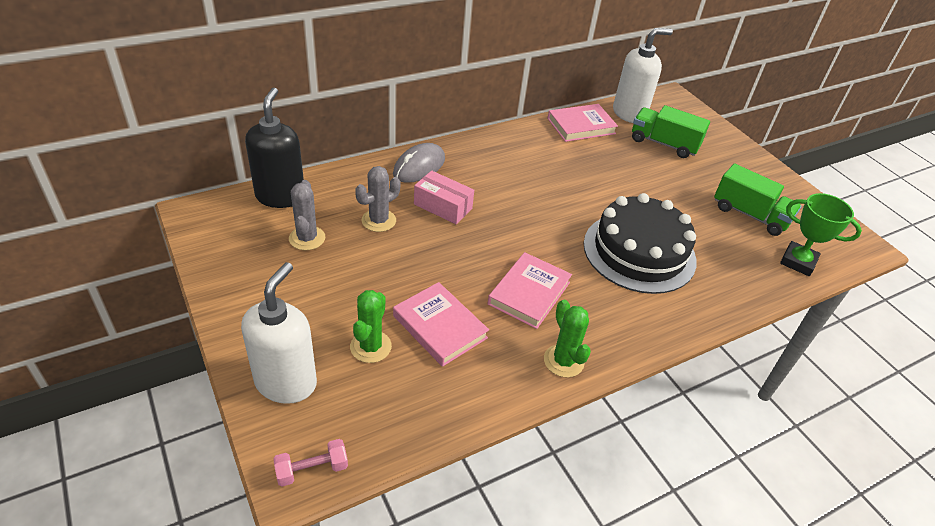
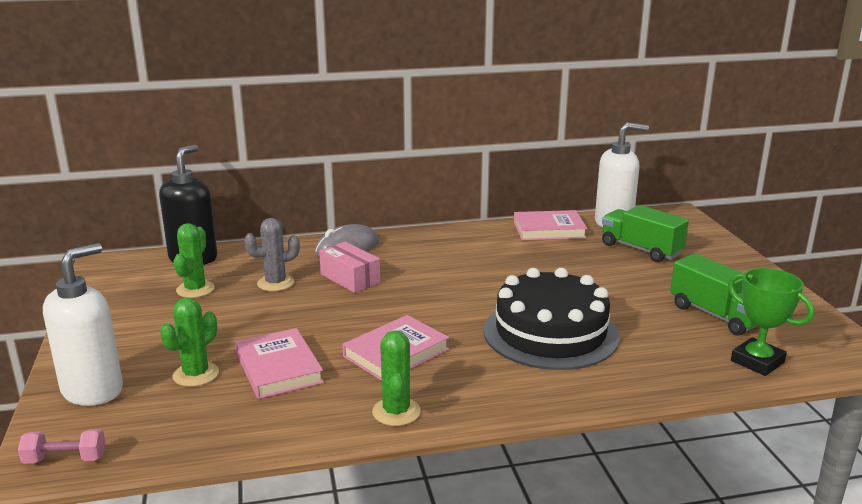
camera: 20 degrees right, 20 degrees down
grey cactus [289,180,325,250] -> green cactus [174,223,215,298]

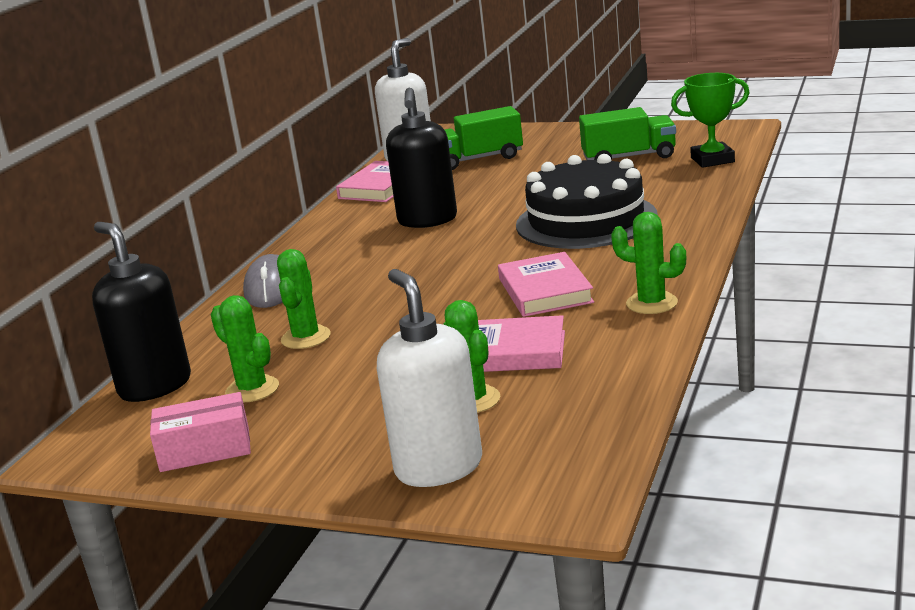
camera: 55 degrees left, 0 degrees up
pink dumbbell [18,429,106,464] -> none
grey cactus [244,218,300,291] -> green cactus [277,249,331,349]
pink box [319,242,380,293] -> pink box moved to [150,392,251,472]
none -> black soap dispenser [386,88,457,228]

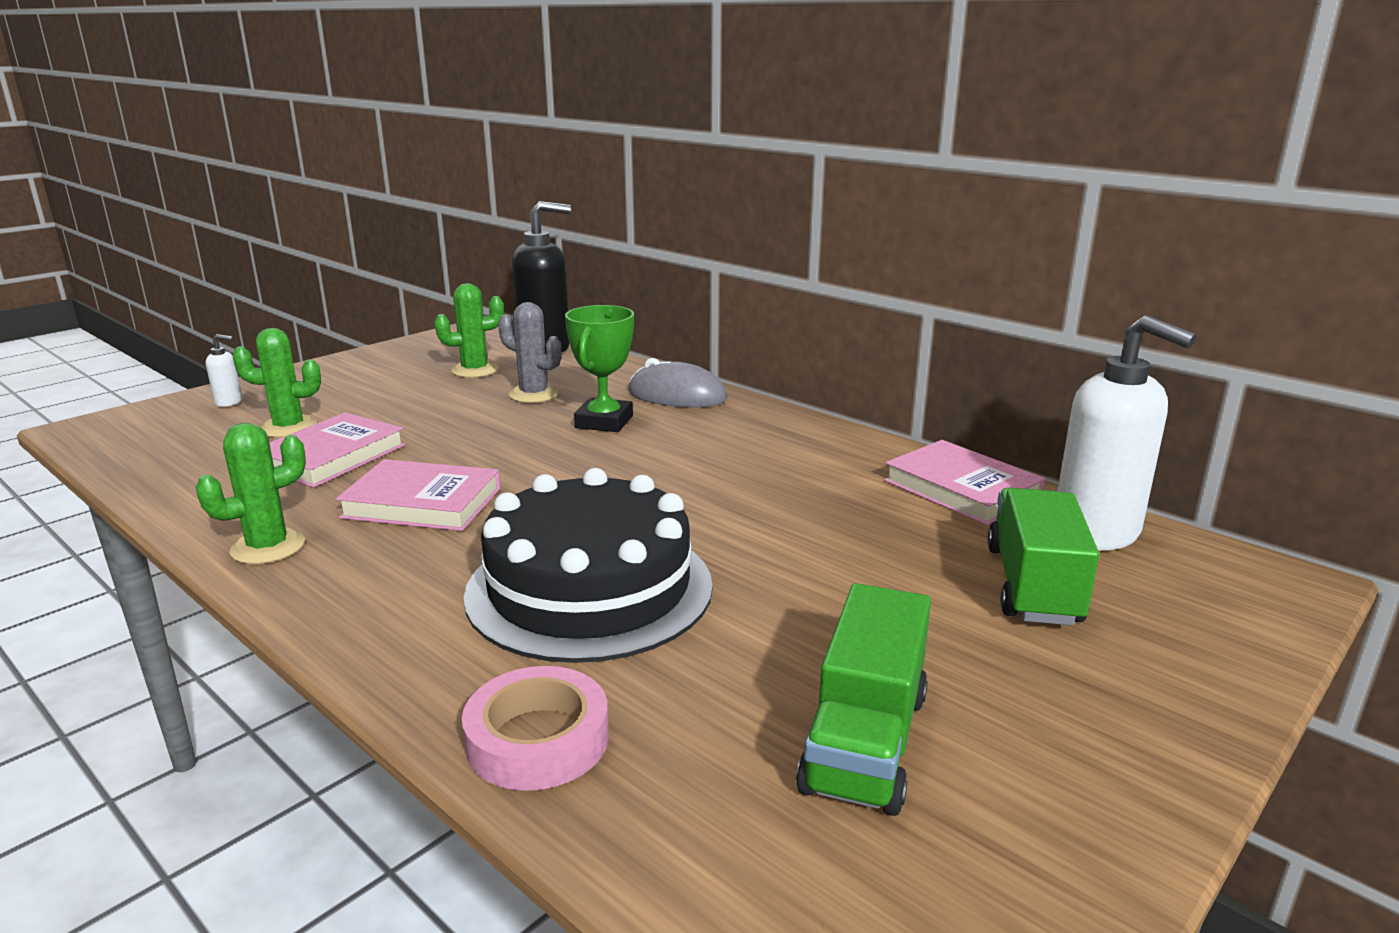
camera: 110 degrees right, 0 degrees up
pink box [150,392,251,472] -> none
green cactus [277,249,331,349] -> grey cactus [498,302,562,403]
white soap dispenser [377,269,482,487] -> white soap dispenser [206,334,242,407], size x0.42
black soap dispenser [386,88,457,228] -> none
green trophy [671,73,750,168] -> green trophy moved to [565,305,634,432]
none -> pink tape [462,666,609,791]

